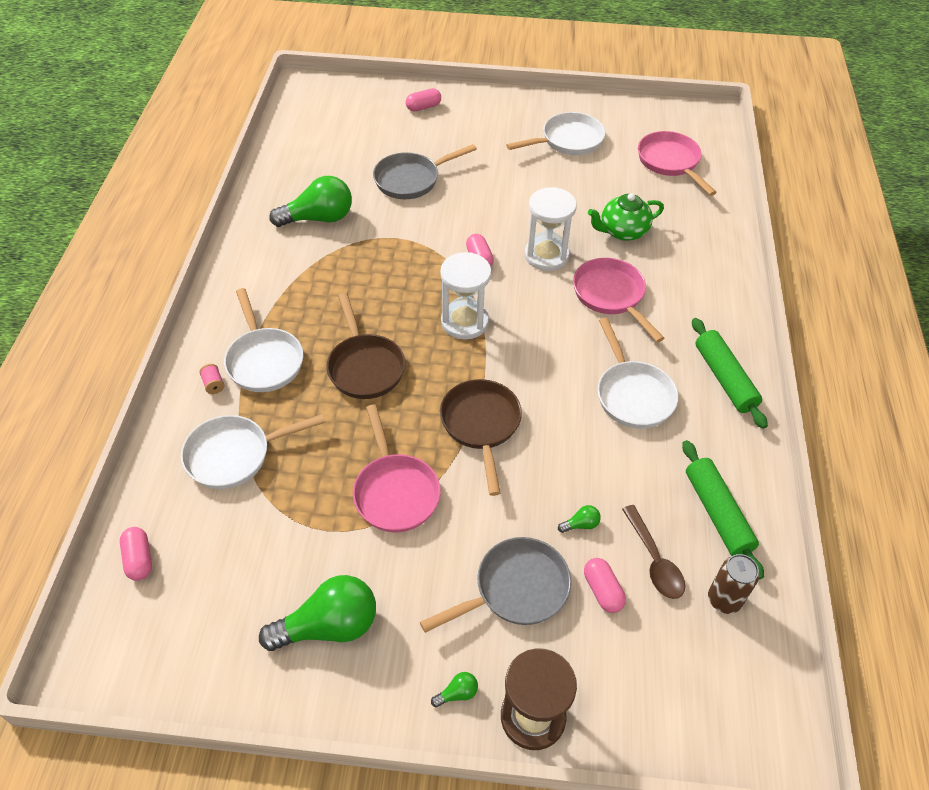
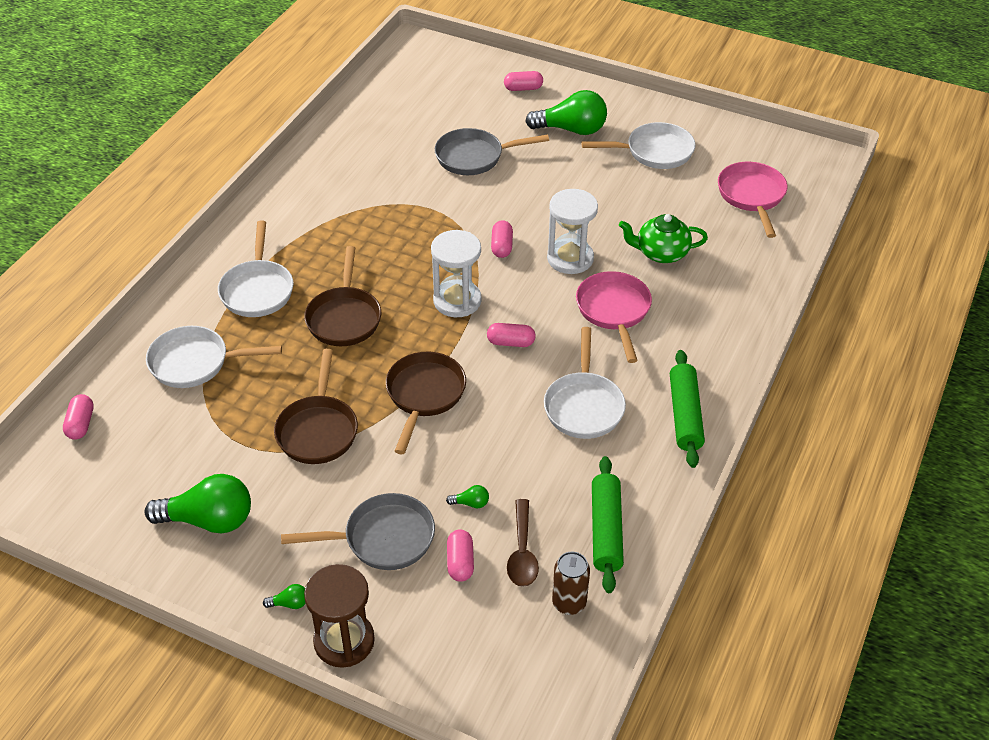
camera: 20 degrees right, 5 degrees down
pink spool [199,364,224,394] -> none
green light bulb [269,176,352,227] -> green light bulb moved to [525,90,607,135]
pink pan [353,404,441,533] -> brown pan [274,349,358,464]
none -> pink capsule [487,323,536,347]

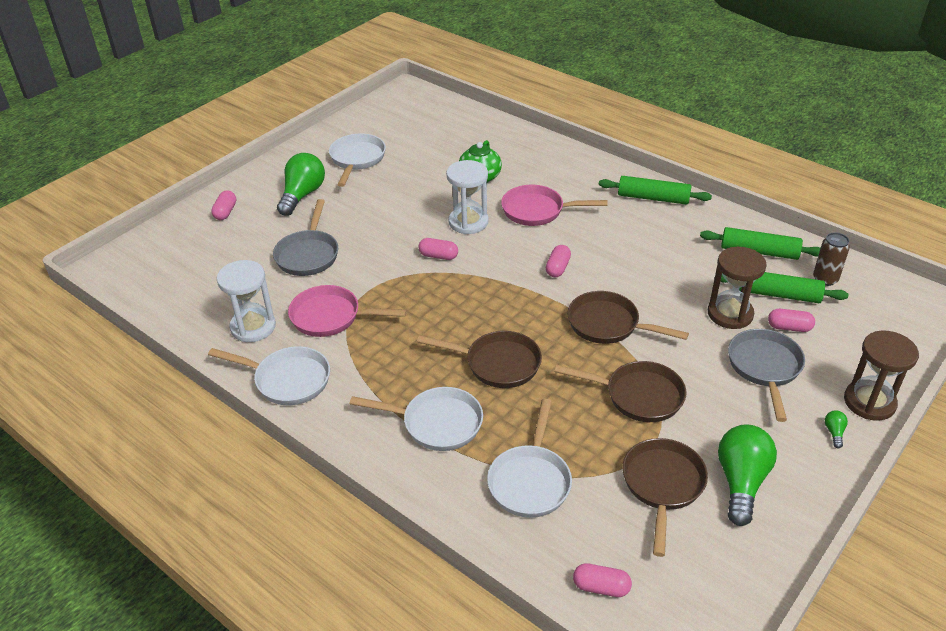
camera: 75 degrees left, 5 degrees down
white hourglass [431,230,481,317] -> white hourglass moved to [217,260,276,342]
green light bulb [446,485,489,508] -> brown hourglass [708,247,767,329]
brown spoon [507,499,539,587] -> green rolling pin [720,272,849,303]
white pan [544,327,626,439] -> white pan moved to [208,346,330,405]
pink pan [718,162,788,238] -> pink pan moved to [288,285,407,337]
none -> brown pan [622,438,708,557]

